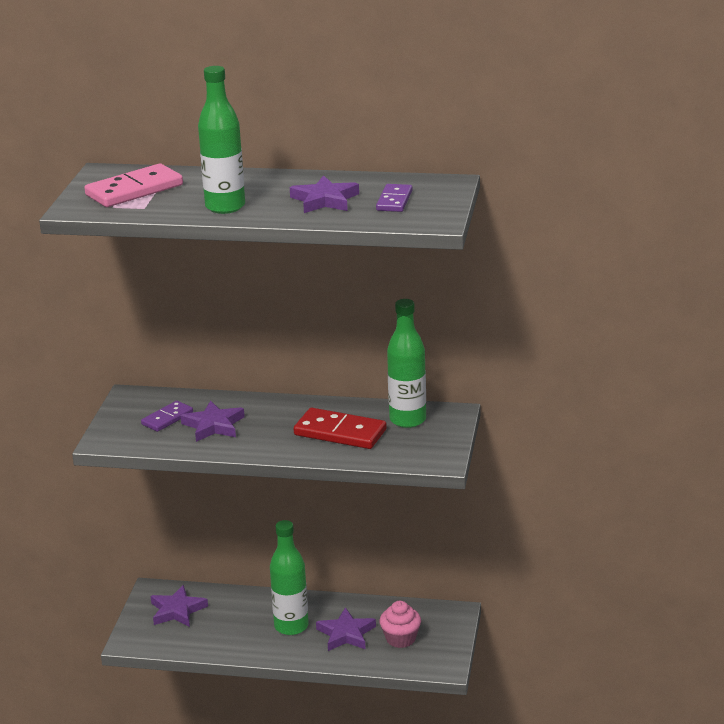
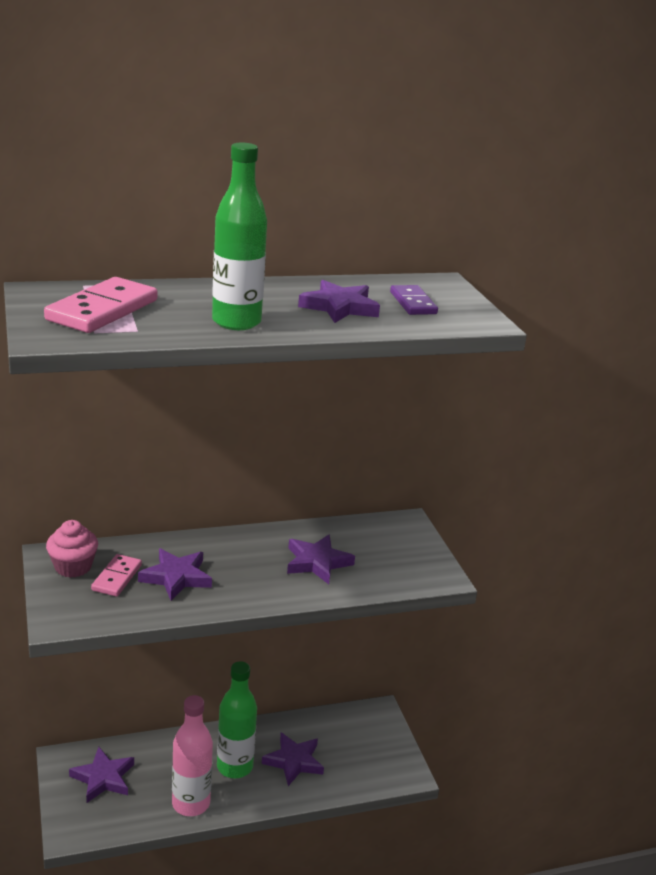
camera: 30 degrees left, 0 degrees up
purple domino [141,401,193,432] -> pink domino [91,554,142,597]
red domino [294,408,387,449] -> purple star [287,535,355,584]
pink cupcake [380,601,421,648] -> pink cupcake moved to [46,520,98,578]
green bottle [387,299,426,428] -> none
none -> pink bottle [172,695,213,816]

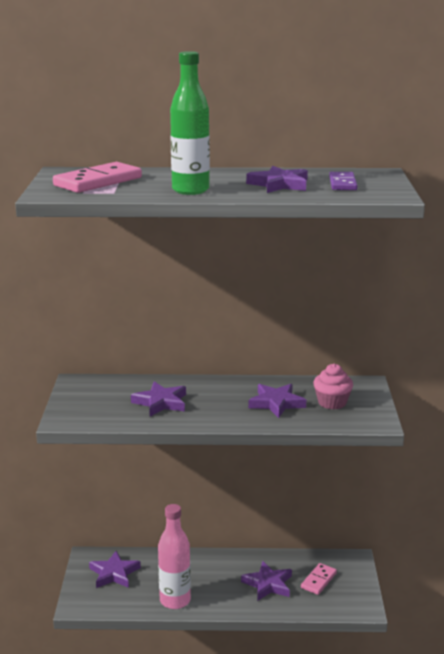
camera: 20 degrees right, 5 degrees down
pink cupcake [46,520,98,578] -> pink cupcake moved to [313,364,353,410]
pink domino [91,554,142,597] -> pink domino moved to [301,563,337,595]
green bottle [217,661,257,778] -> none

